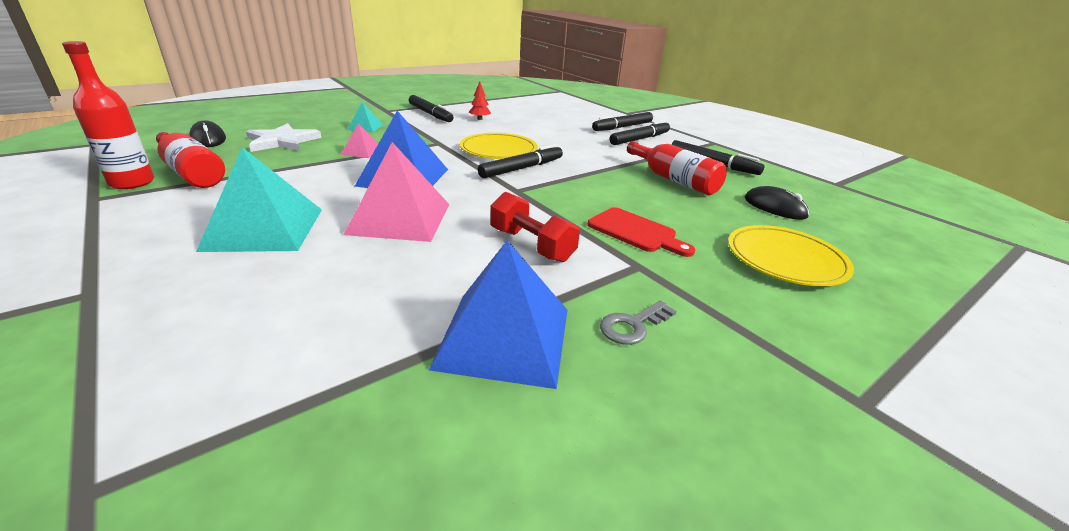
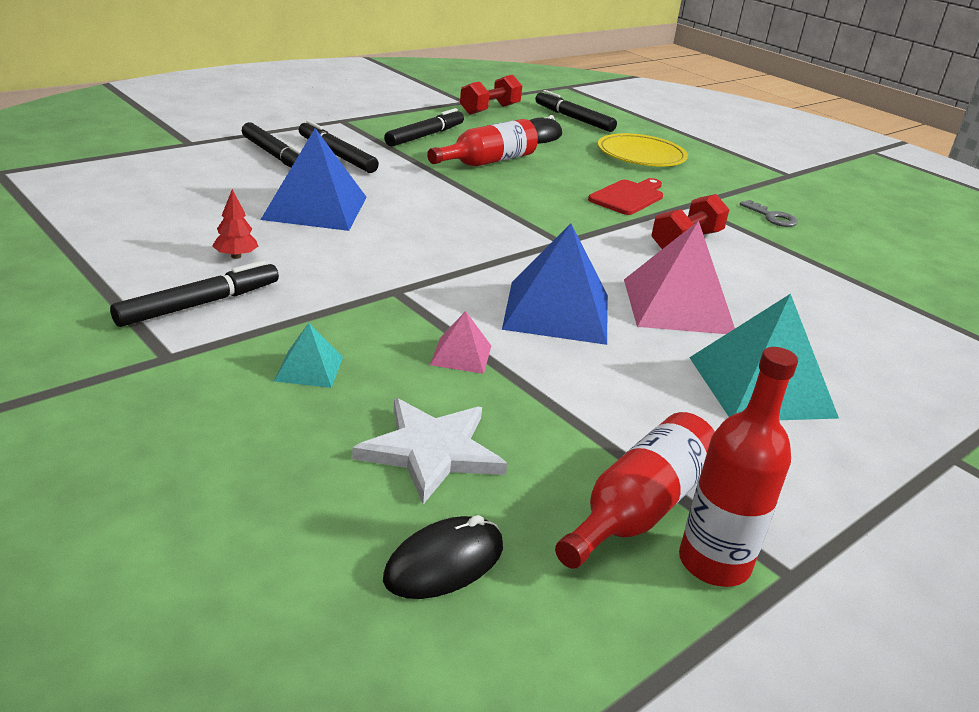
camera: 95 degrees left, 0 degrees up
blue pyramid [429,240,567,389] -> blue pyramid moved to [261,128,367,231]
yellow plate [460,133,538,159] -> none
black marker [478,144,563,178] -> black marker moved to [535,90,617,132]
none -> red dumbbell [460,75,522,114]

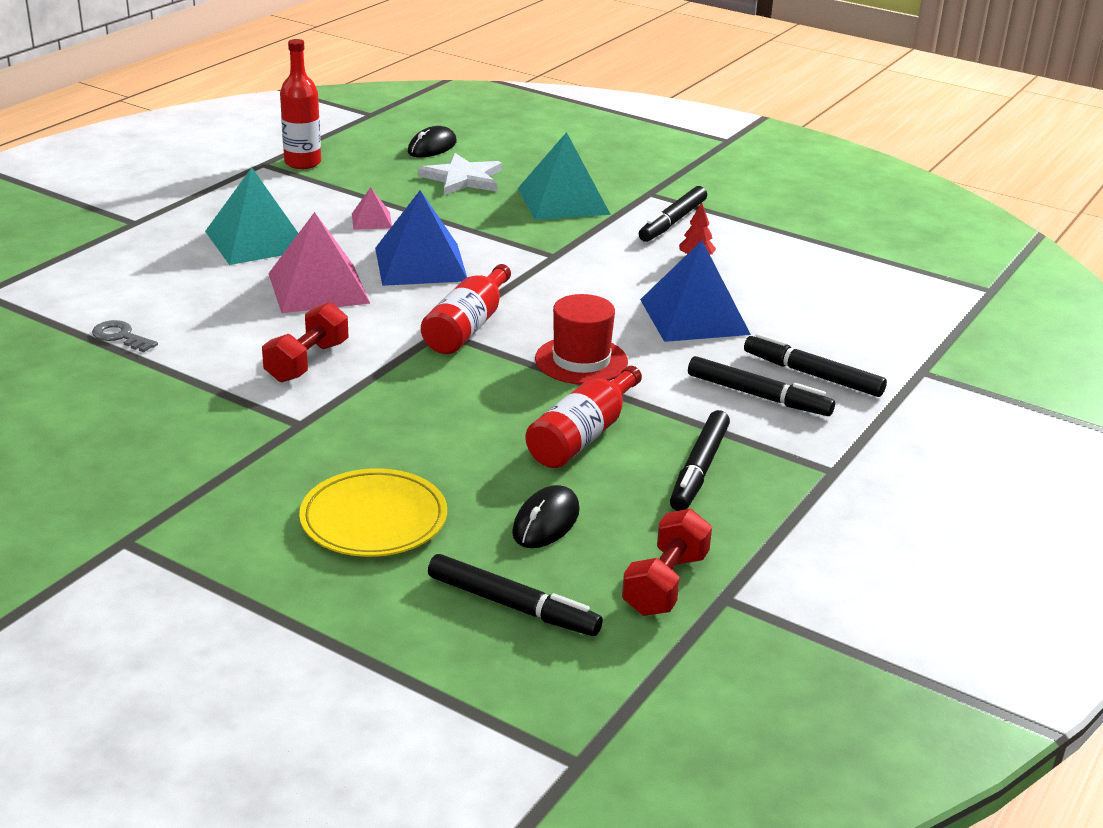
camera: 165 degrees right, 0 degrees up
turquoise pyramid [274,323,343,388] -> turquoise pyramid [518,132,611,220], size x2.08
pink pyramid [430,311,491,374] -> pink pyramid moved to [352,187,392,230]
red bottle [555,412,715,569] -> red bottle moved to [421,264,511,354]
red cutting board [588,178,663,215] -> none
grey key [740,200,798,227] -> grey key moved to [92,320,158,352]
none -> red hat [535,294,628,384]

